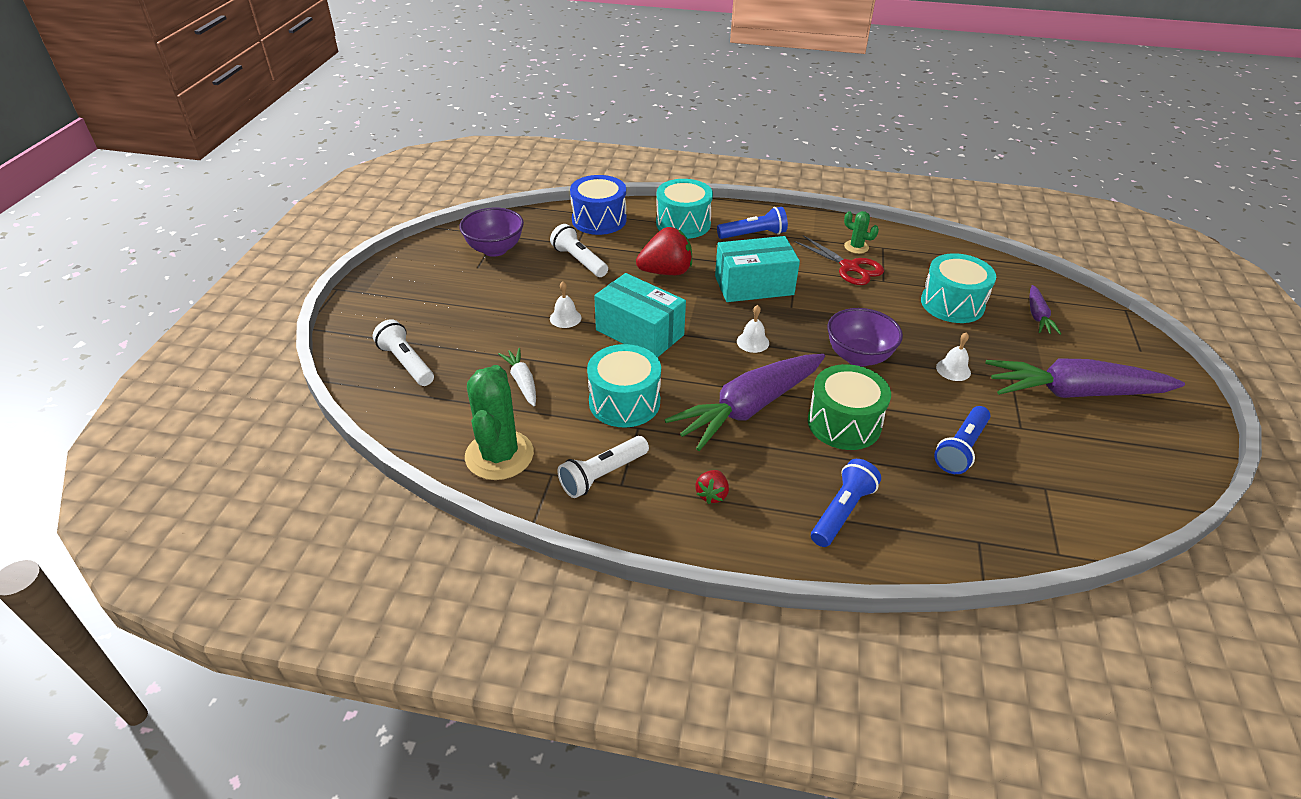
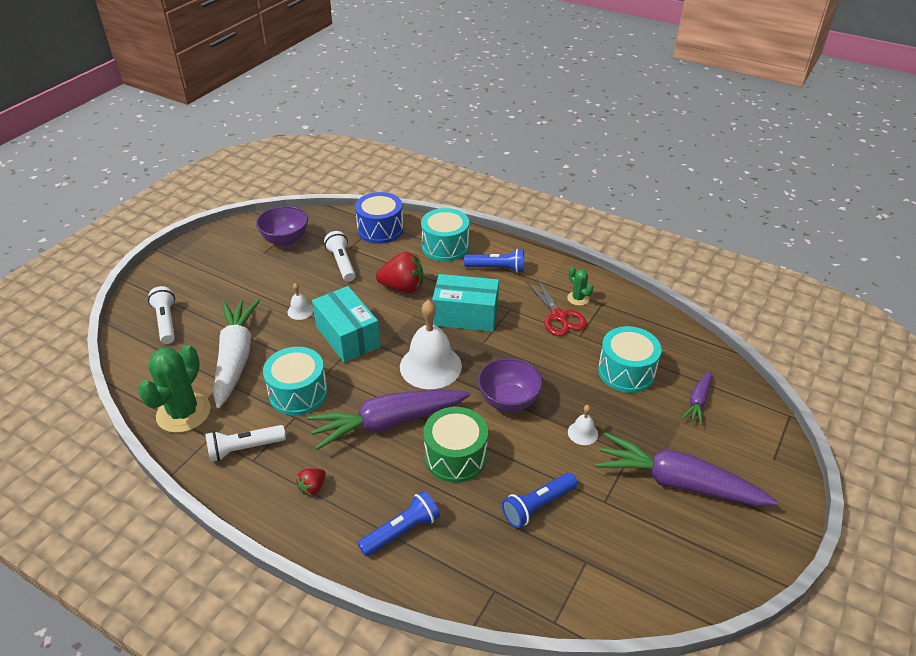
camera: 20 degrees right, 0 degrees up
white carrot [498,348,536,406] -> white carrot [213,299,260,408], size x2.11
white bell [737,305,769,353] -> white bell [400,300,462,389], size x2.23

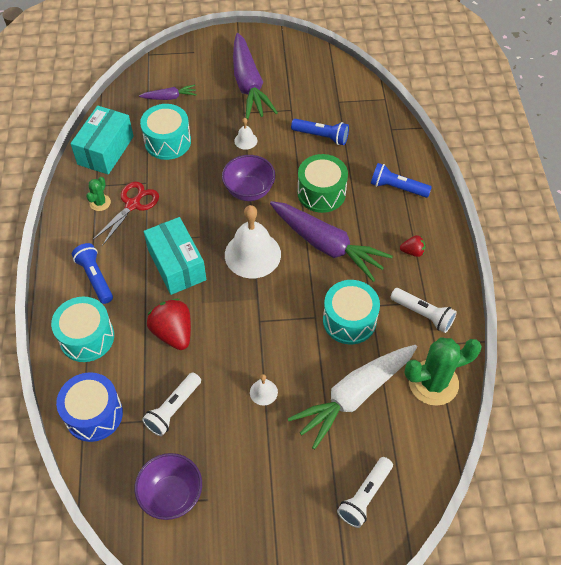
camera: 125 degrees left, 15 degrees up
turquoise box [312,286,380,363] -> turquoise box moved to [70,106,134,175]

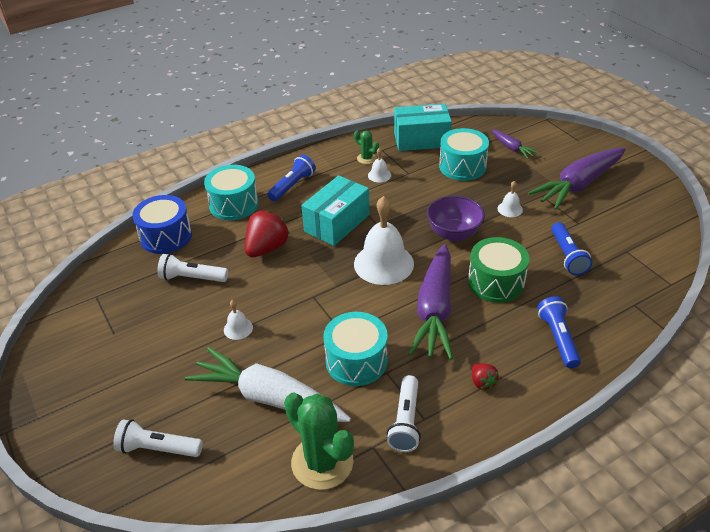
camera: 65 degrees right, 15 degrees down
green cactus [86,177,111,211] -> green cactus turned 45 degrees clockwise [354,131,379,164]
red scissors [93,182,159,246] -> white bell [368,148,391,183]
purple bowl [134,453,202,520] -> none

